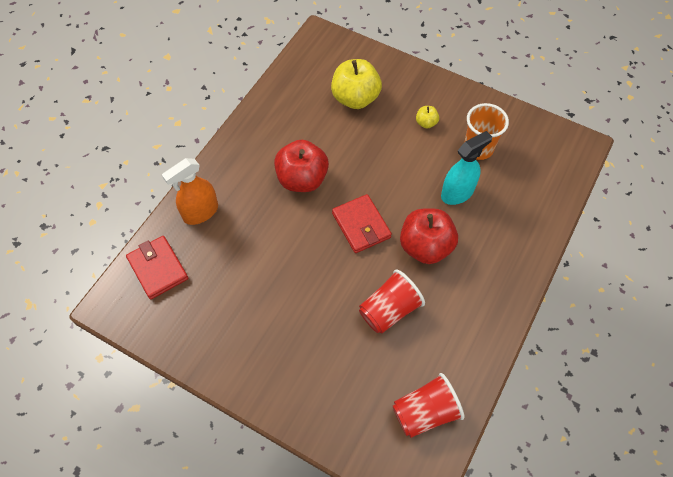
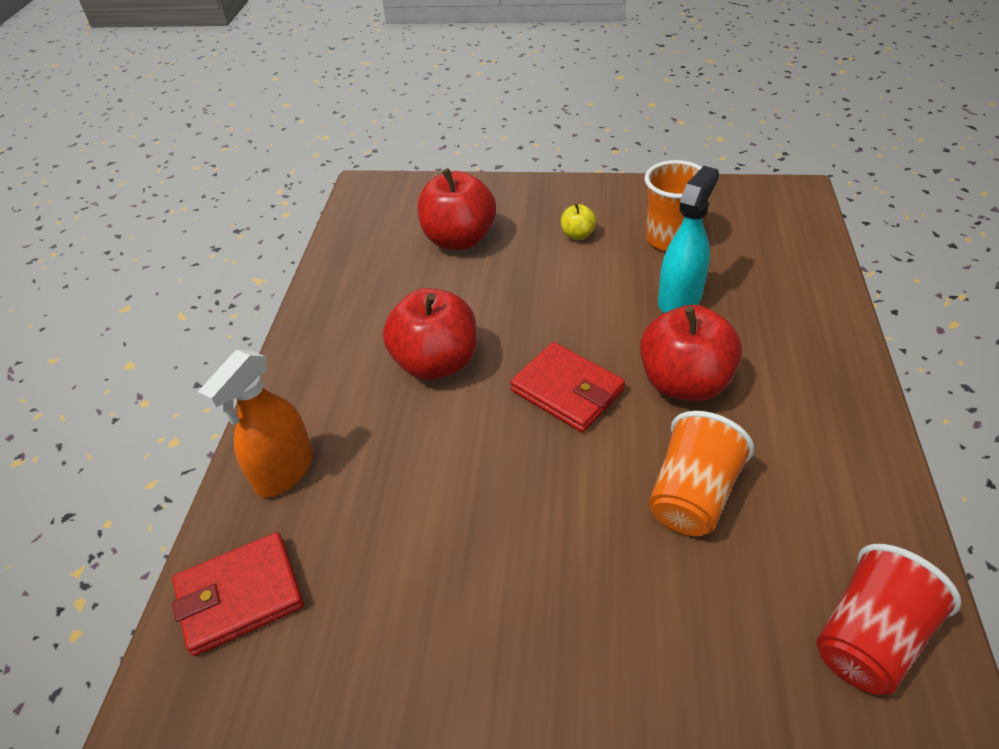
camera: 20 degrees left, 15 degrees down
red wallet [126,236,188,299] -> red wallet turned 60 degrees counterclockwise [172,532,304,656]
yellow apple [331,59,382,109] -> red apple [417,168,496,250]
red cup [359,270,425,333] -> orange cup [649,411,754,536]

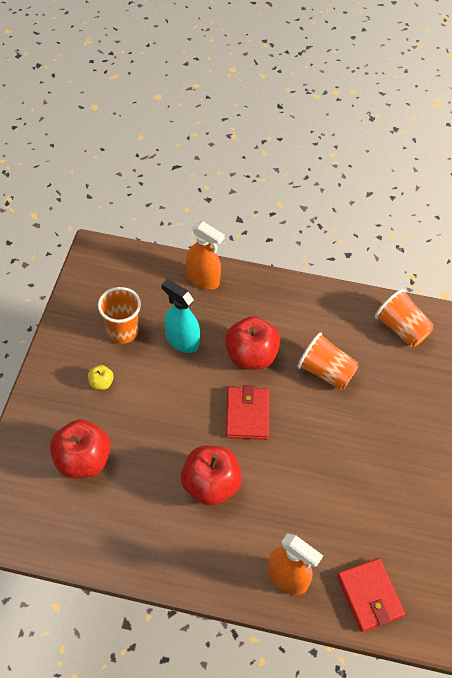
camera: 90 degrees left, 10 degrees up
red wallet [510,342,625,432] -> red wallet turned 45 degrees counterclockwise [226,385,269,440]
red cup [816,544,961,695] -> orange cup [375,289,434,347]
none -> orange spray bottle [186,221,225,290]

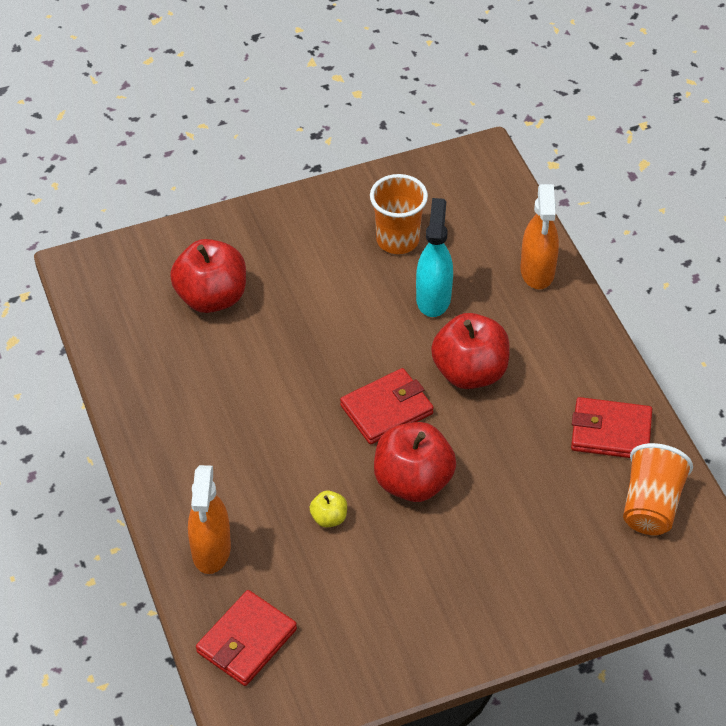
camera: 60 degrees right, 5 degrees down
yellow apple [88,365,114,390] -> yellow apple moved to [310,491,347,528]
red apple [181,446,242,506] -> red apple moved to [374,422,456,502]
orange cup [297,332,359,389] -> none
none -> red wallet [571,397,652,458]

